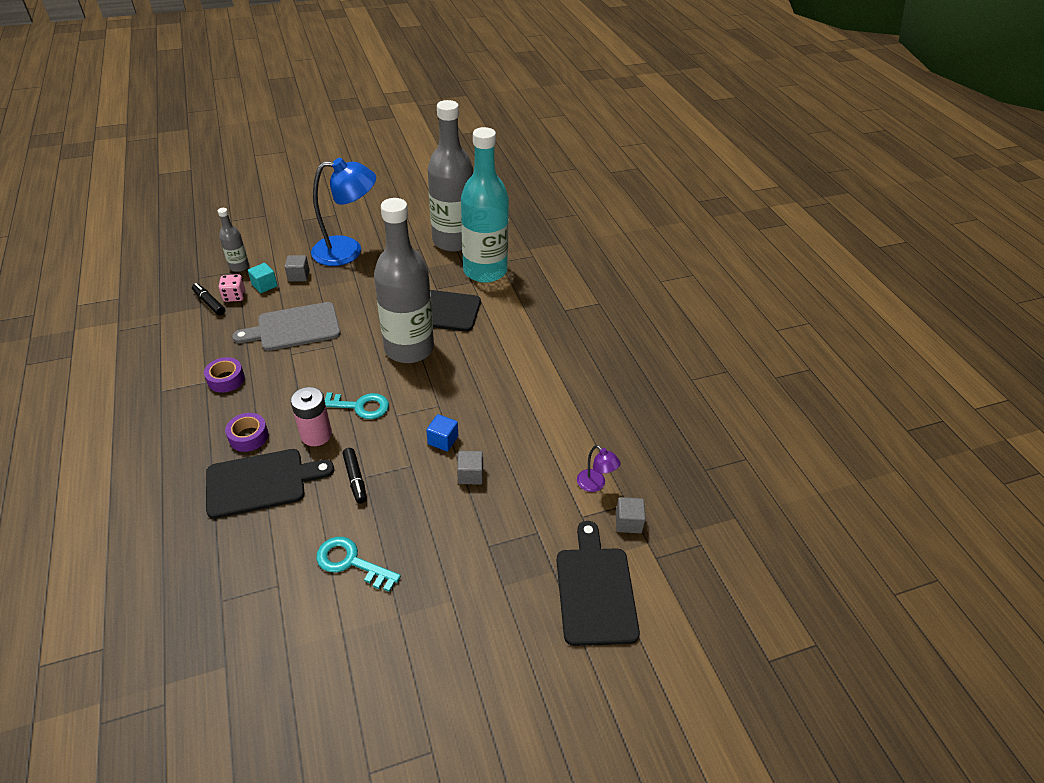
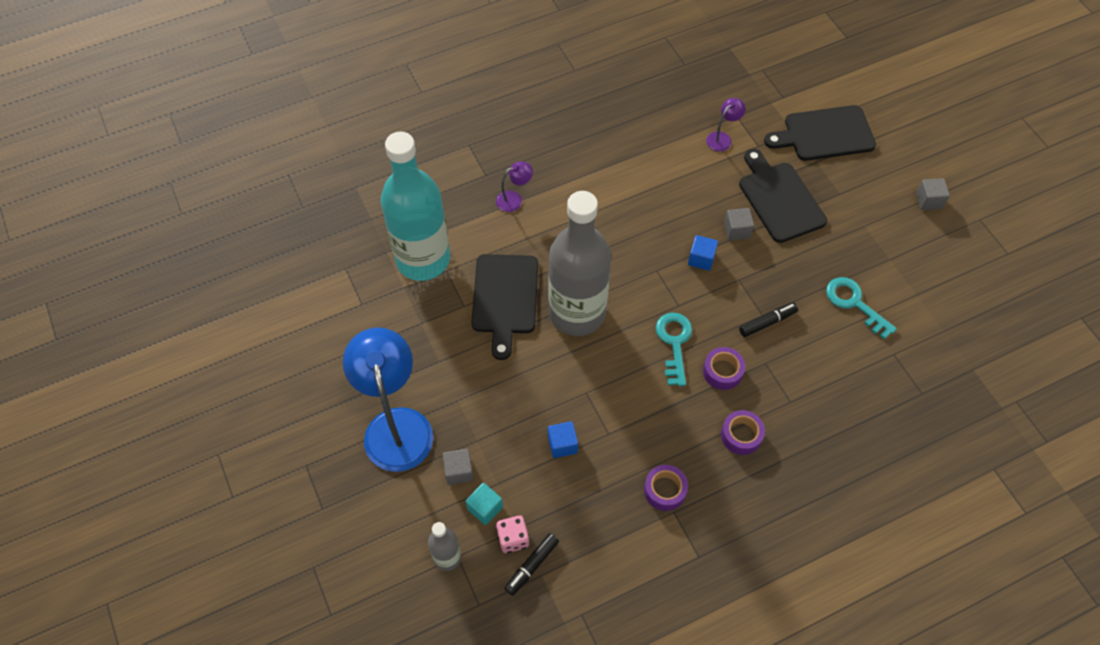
camera: 95 degrees left, 15 degrees up
black cutting board [206,449,334,519] -> black cutting board moved to [739,149,827,243]
grey cutting board [232,302,341,351] -> blue cube [548,421,578,458]
pink battery [291,387,332,446] -> purple tape [703,347,745,390]
turquoise key [316,537,401,592] -> turquoise key turned 120 degrees clockwise [826,277,897,339]
grey bottle [428,100,473,252] -> none
grey cube [616,497,646,533] -> grey cube moved to [916,178,950,210]
none -> purple lamp [496,161,533,212]

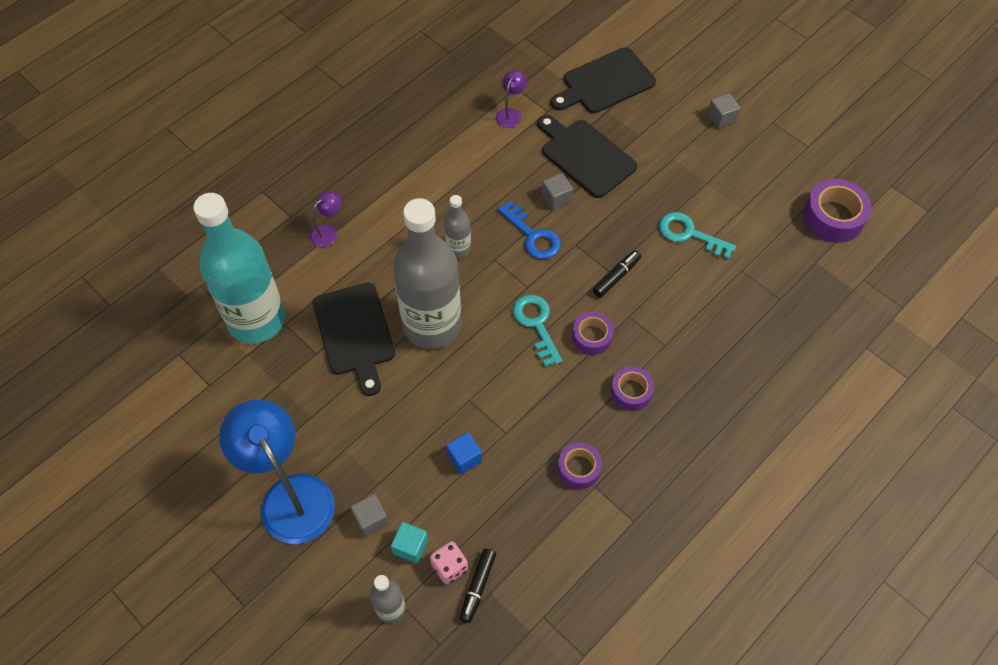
camera: 20 degrees left, 0 degrees up
blue cube [688,235,718,271] -> blue key [498,201,561,259]
none -> grey bottle [444,195,471,258]
none -> purple tape [803,179,872,243]

